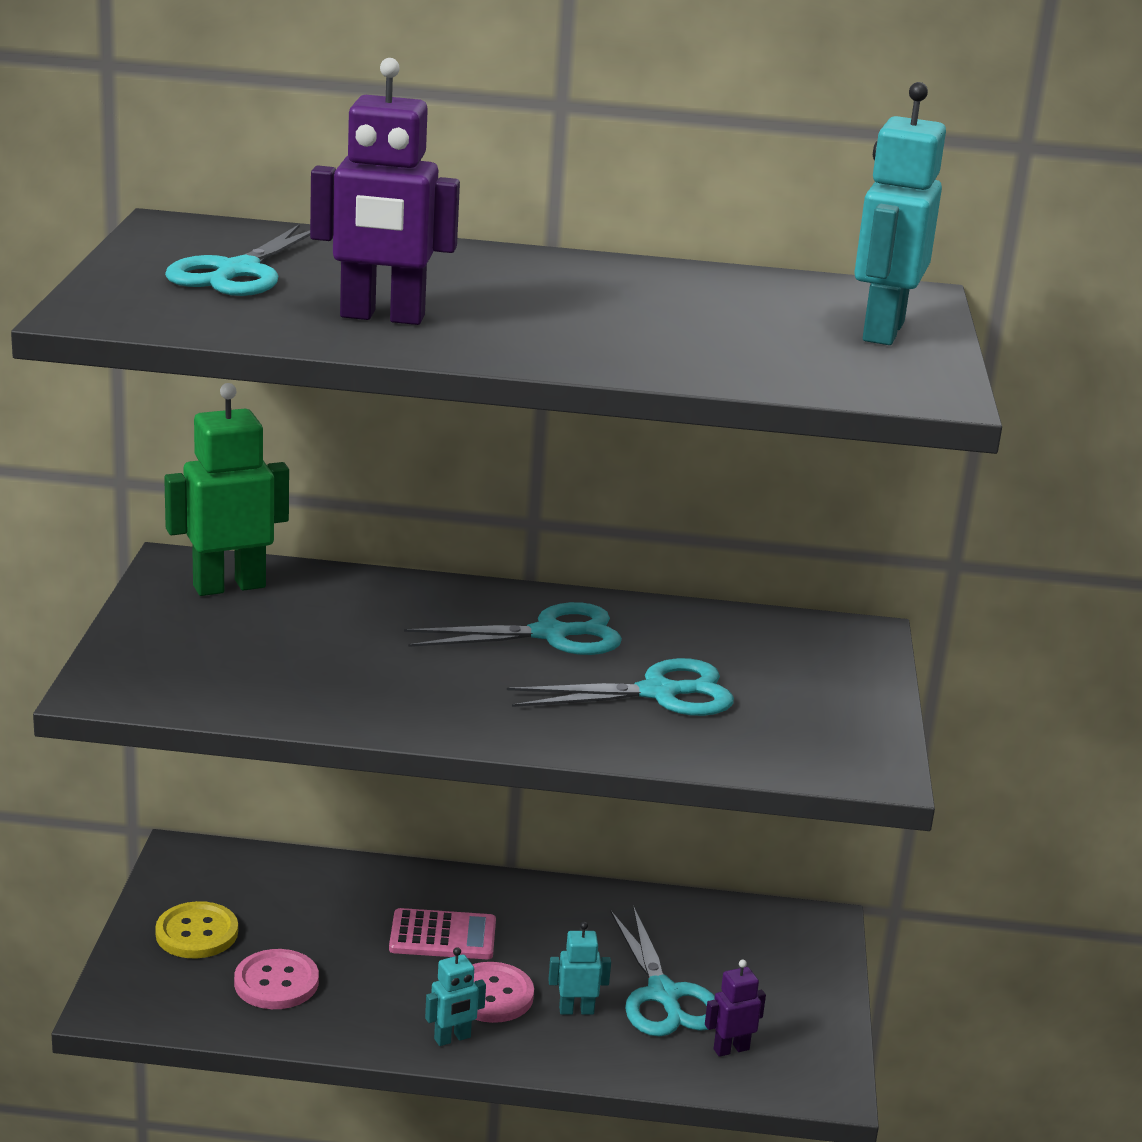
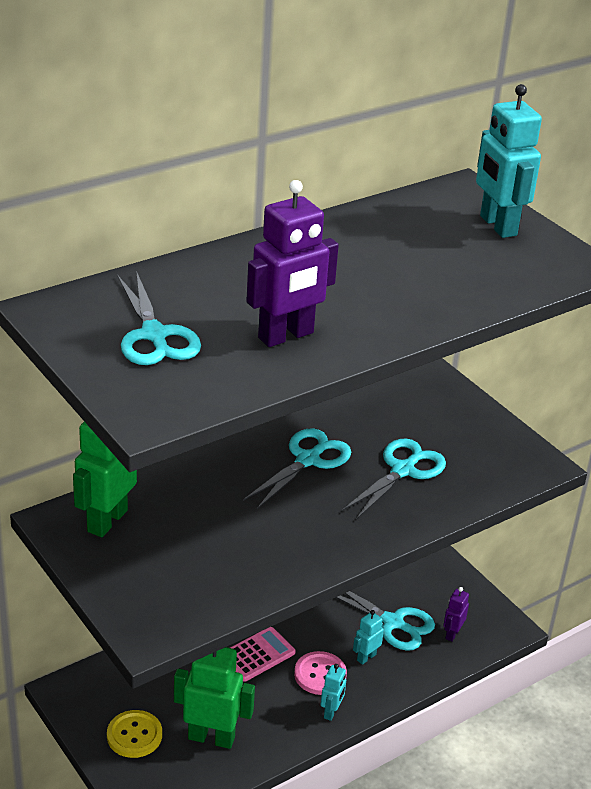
camera: 40 degrees left, 10 degrees up
pink button [234,949,319,1009] -> green robot [174,647,255,749]

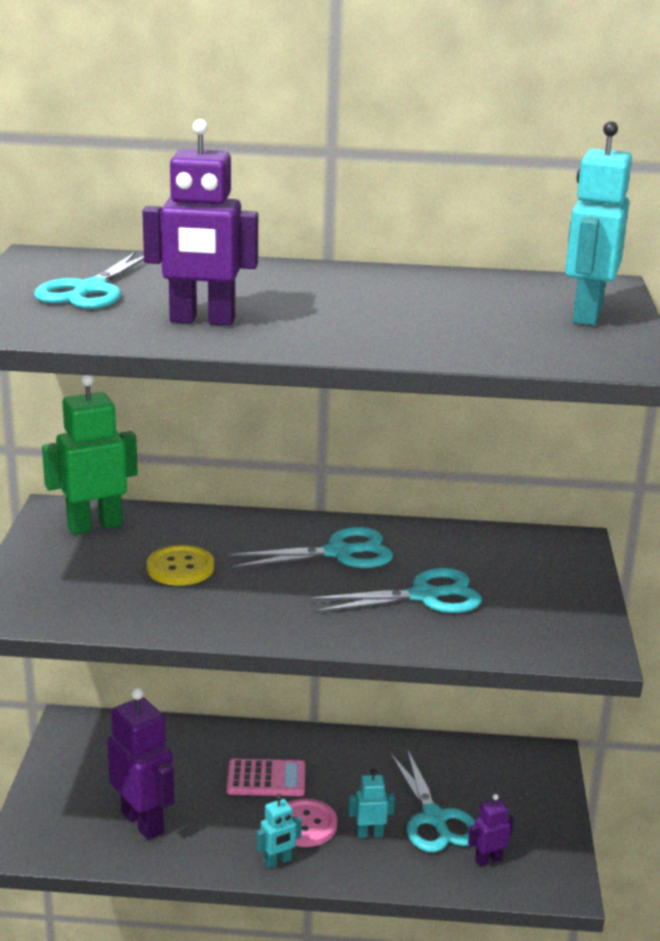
camera: 40 degrees right, 10 degrees down
yellow button [107,710,162,758] -> yellow button moved to [147,545,214,586]
green robot [174,647,255,749] -> purple robot [107,687,174,840]

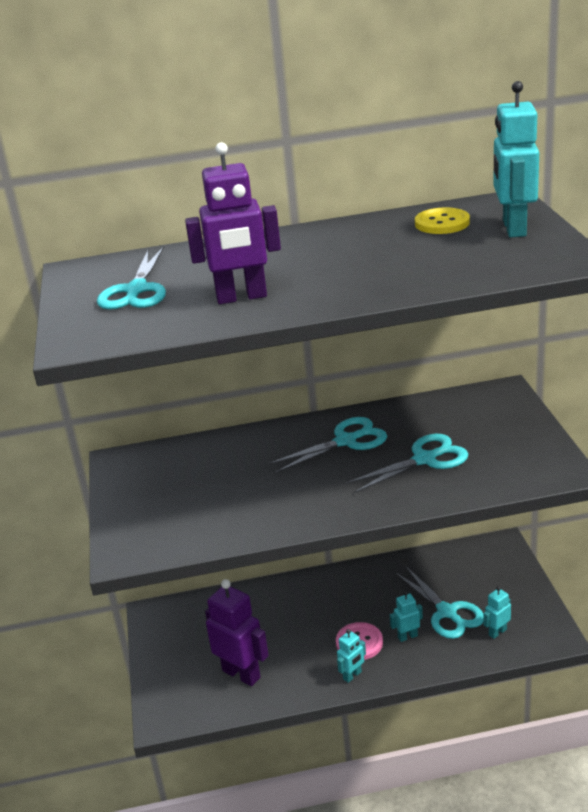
camera: 10 degrees left, 5 degrees up
green robot [42,375,138,535] -> none
yellow button [147,545,214,586] -> yellow button moved to [415,207,470,234]
pink calculator [227,759,305,796] -> none
purple robot [468,794,513,866] -> turquoise robot [483,586,511,639]

